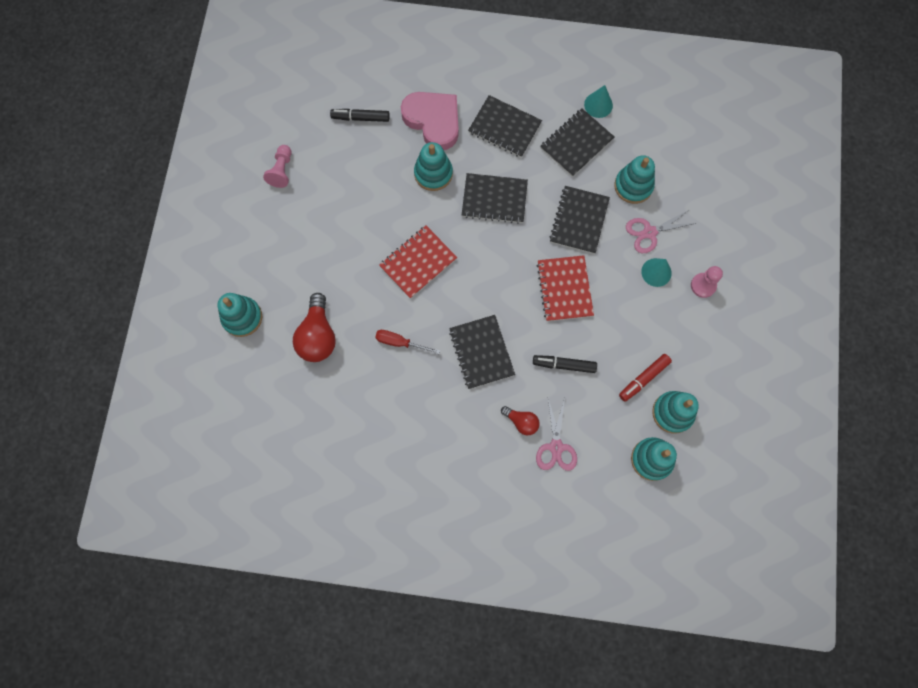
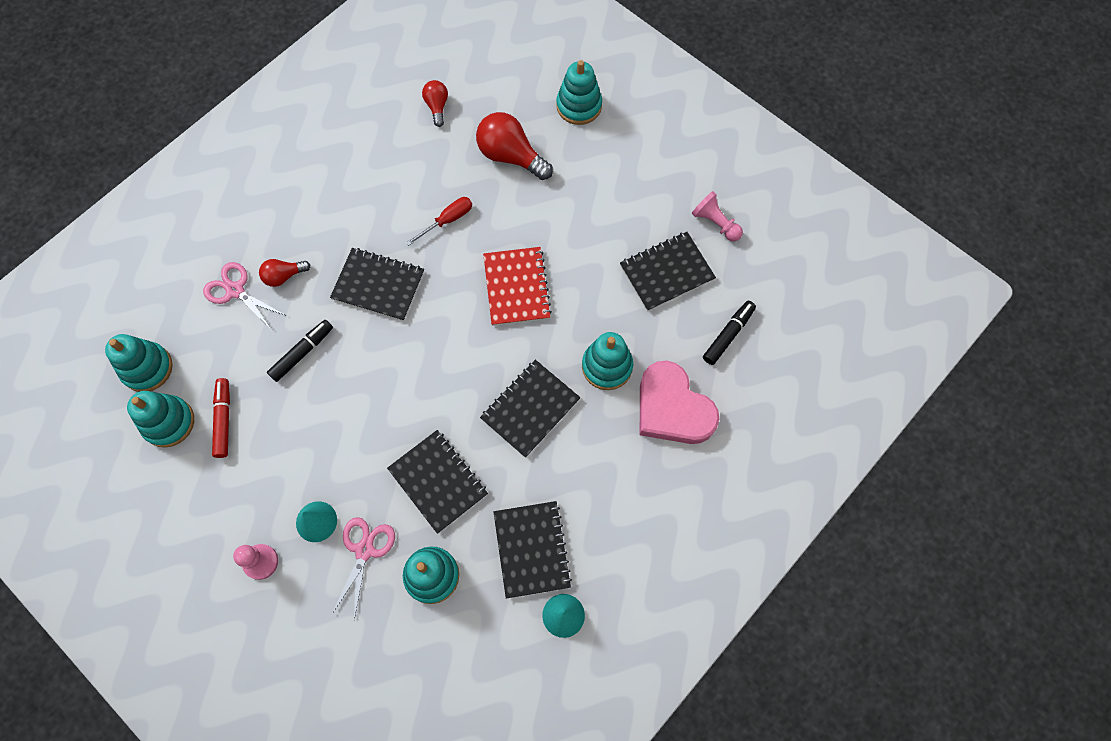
camera: 125 degrees right, 5 degrees down
pink heart [401,92,459,150] -> pink heart turned 60 degrees clockwise [640,361,719,444]
black notebook [468,95,542,158] -> black notebook moved to [620,232,716,311]
red notebook [537,255,594,321] -> none
none -> red light bulb [422,80,448,127]

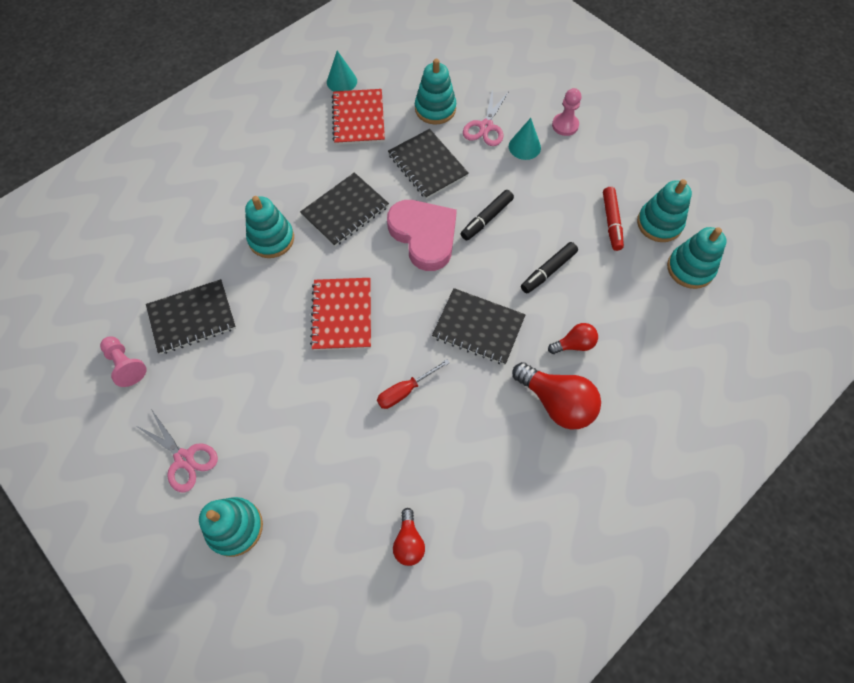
camera: 175 degrees left, 5 degrees down
pink scissors [203,262,285,329] -> pink scissors moved to [135,409,218,493]
red light bulb [476,112,553,180] -> red light bulb moved to [512,362,601,430]
black notebook [494,501,572,599] -> red notebook [332,89,385,145]
pink heart [640,361,719,444] -> pink heart moved to [387,200,457,271]
black marker [703,301,756,365] -> black marker moved to [461,190,514,241]

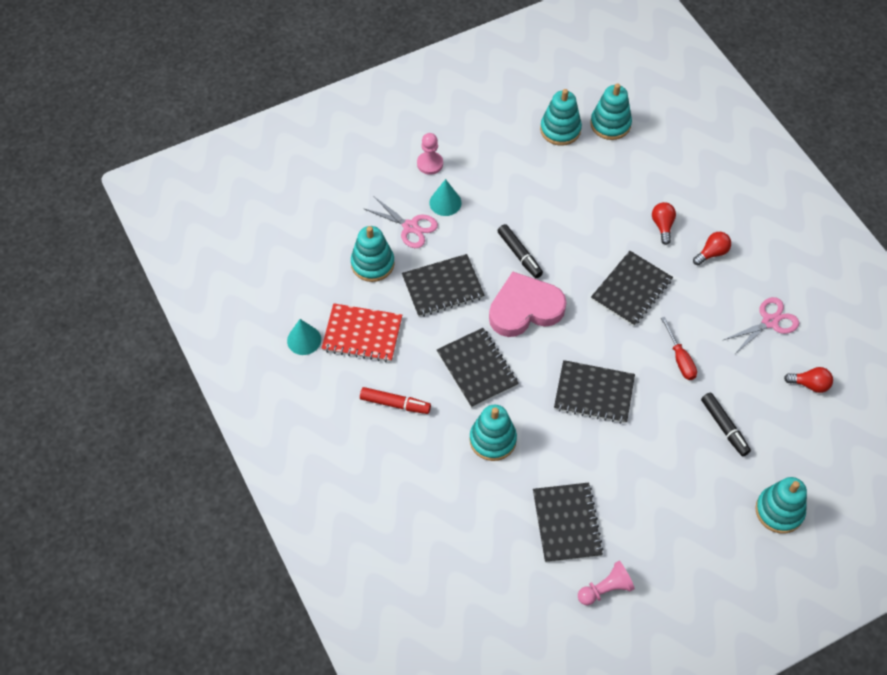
camera: 75 degrees left, 5 degrees down
pink scissors [135,409,218,493] -> pink scissors moved to [724,297,799,355]
red notebook [310,278,371,351] -> black notebook [554,360,635,424]
red light bulb [512,362,601,430] -> red light bulb [693,232,731,265], size x0.55
black marker [521,242,578,293] -> black marker moved to [701,393,751,456]
red marker [603,187,624,251] -> red marker moved to [360,387,431,414]

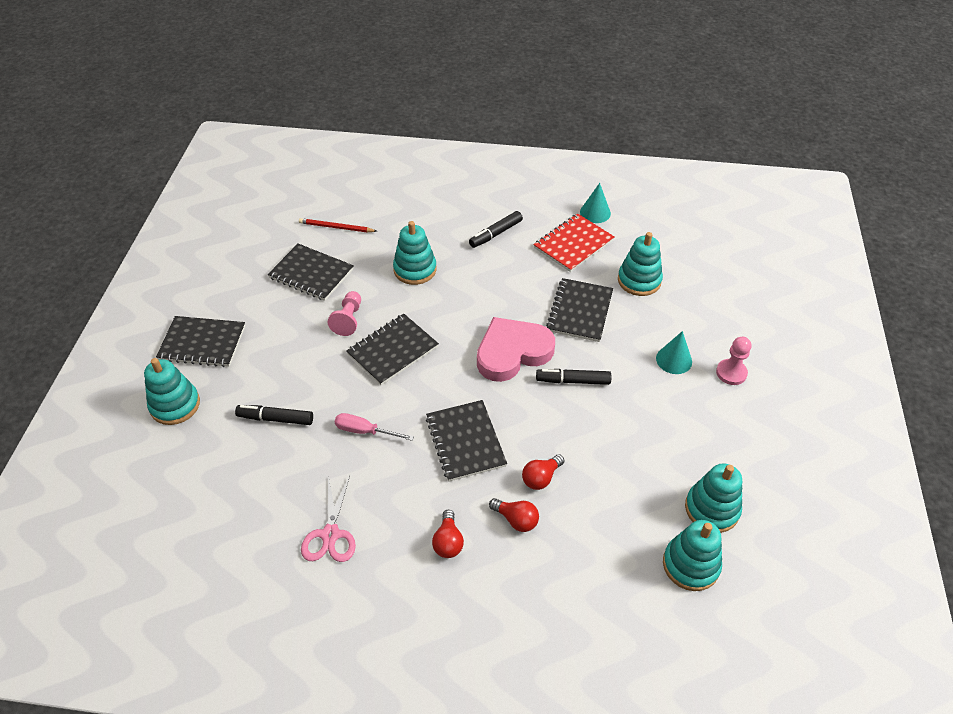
camera: 125 degrees right, 10 degrees down
red marker [360,387,431,414] -> black marker [469,211,523,248]
pink scissors [363,196,438,248] -> none
black notebook [437,328,519,408] -> black notebook moved to [156,316,245,367]
pink heart [489,272,567,337] -> pink heart turned 135 degrees counterclockwise [477,317,555,382]
pink pawn [578,561,635,606] -> pink pawn moved to [328,291,361,336]
red screwdriver [661,317,697,380] -> pink screwdriver [335,413,414,441]
red light bulb [784,367,833,393] -> red light bulb moved to [522,454,565,490]
none -> red pencil [299,218,377,232]

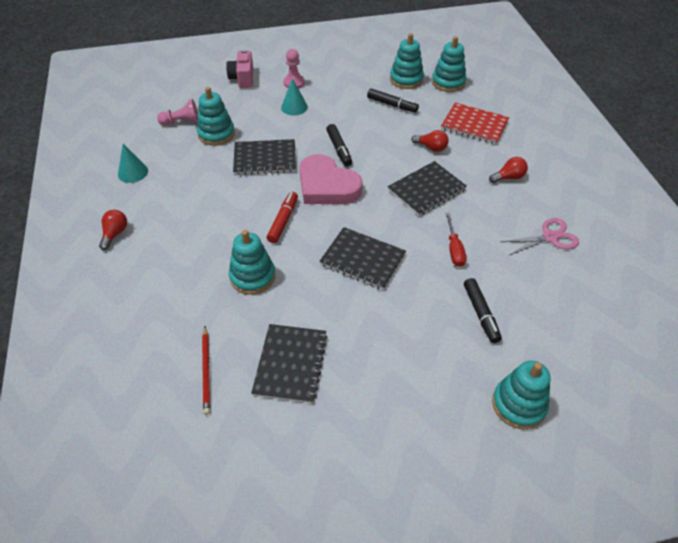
camera: 110 degrees left, 0 degrees up
black notebook [156,316,245,367] -> none
pink pawn [328,291,361,336] -> pink pawn moved to [157,99,198,125]
pink screwdriver [335,413,414,441] -> red screwdriver [445,212,466,267]
black marker [469,211,523,248] -> black marker moved to [367,88,419,113]
red light bulb [489,498,539,532] -> red light bulb moved to [99,210,127,250]
red notebook [534,213,614,272] -> red notebook moved to [441,103,509,144]
none -> pink camera [226,49,253,88]
none -> red marker [267,192,298,243]

